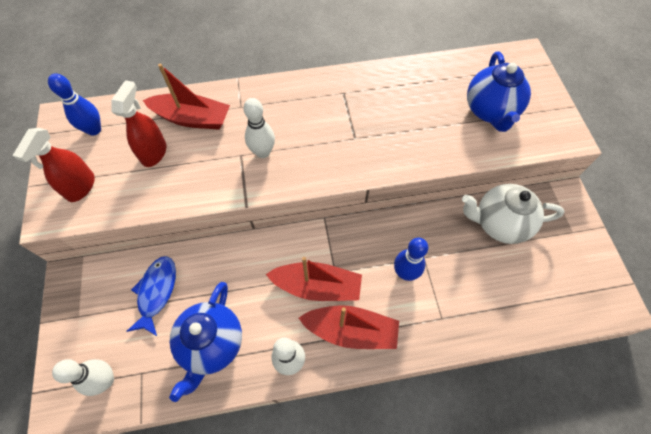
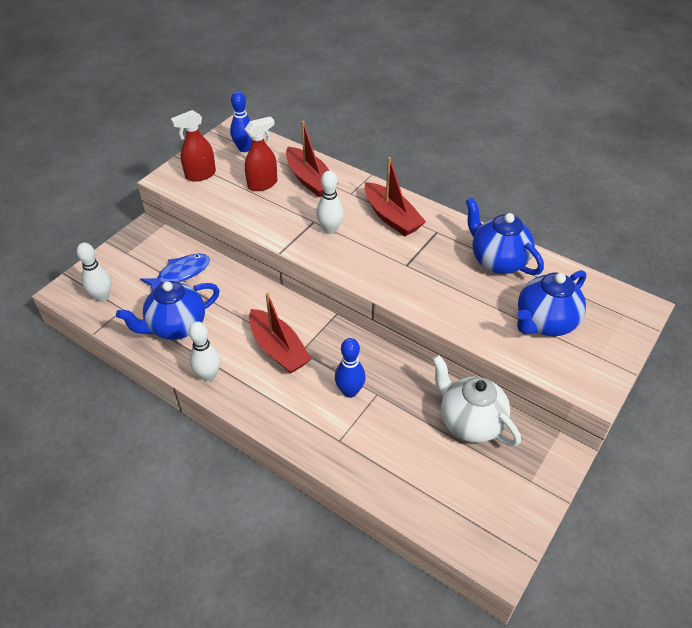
camera: 45 degrees right, 15 degrees down
red boat [299,305,399,349] -> red boat moved to [364,157,426,236]
none -> blue teapot [466,198,544,275]

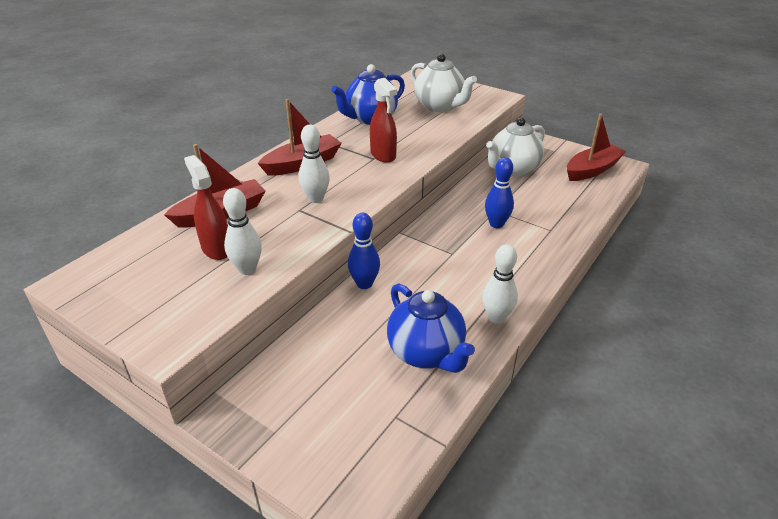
camera: 90 degrees left, 10 degrees down
white bowling pin [76,243,111,302] -> white bowling pin moved to [223,188,262,275]
blue fish [140,254,210,291] -> none
red spray bottle [171,110,216,182] -> red spray bottle moved to [370,78,397,163]
blue bowling pin [230,91,252,152] -> blue bowling pin moved to [348,213,380,289]
red boat [249,293,312,374] -> red boat moved to [567,113,626,181]
blue teapot [517,270,587,336] -> white teapot [410,54,477,112]

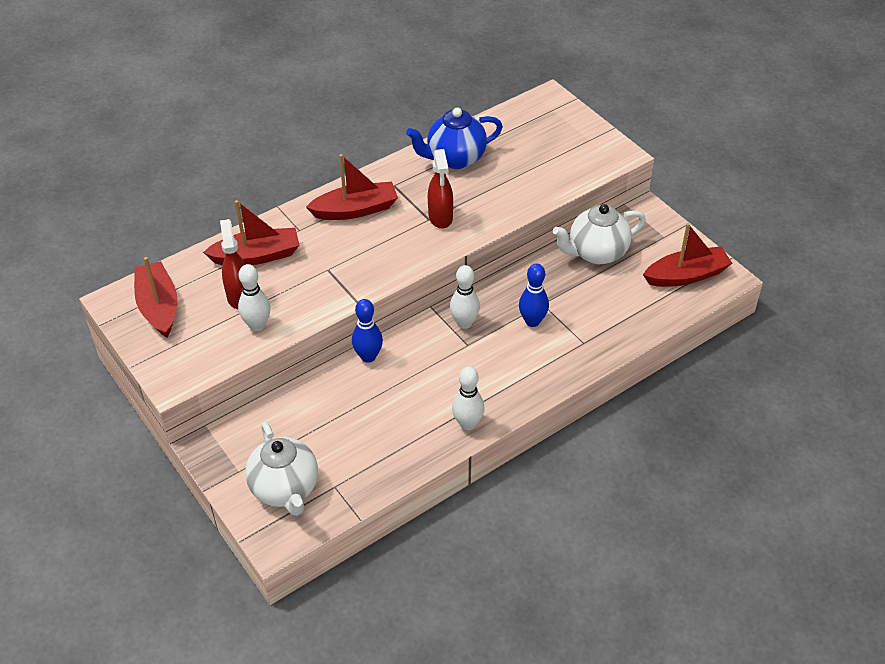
camera: 20 degrees right, 10 degrees up
white bowling pin [299,125,330,203] -> white bowling pin moved to [450,265,480,329]
blue teapot [387,283,475,373] -> none
white teapot [410,54,477,112] -> white teapot moved to [245,422,318,516]
none -> red boat [134,257,177,338]

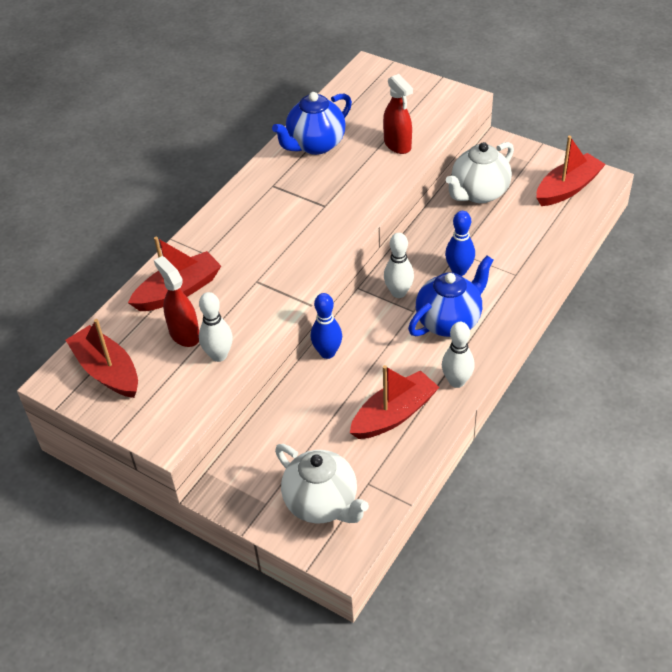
camera: 20 degrees left, 0 degrees up
red boat [306,154,398,220] -> red boat moved to [350,365,439,439]
red spray bottle [428,149,453,229] -> red spray bottle moved to [383,74,413,154]
none -> blue teapot [408,256,493,337]

